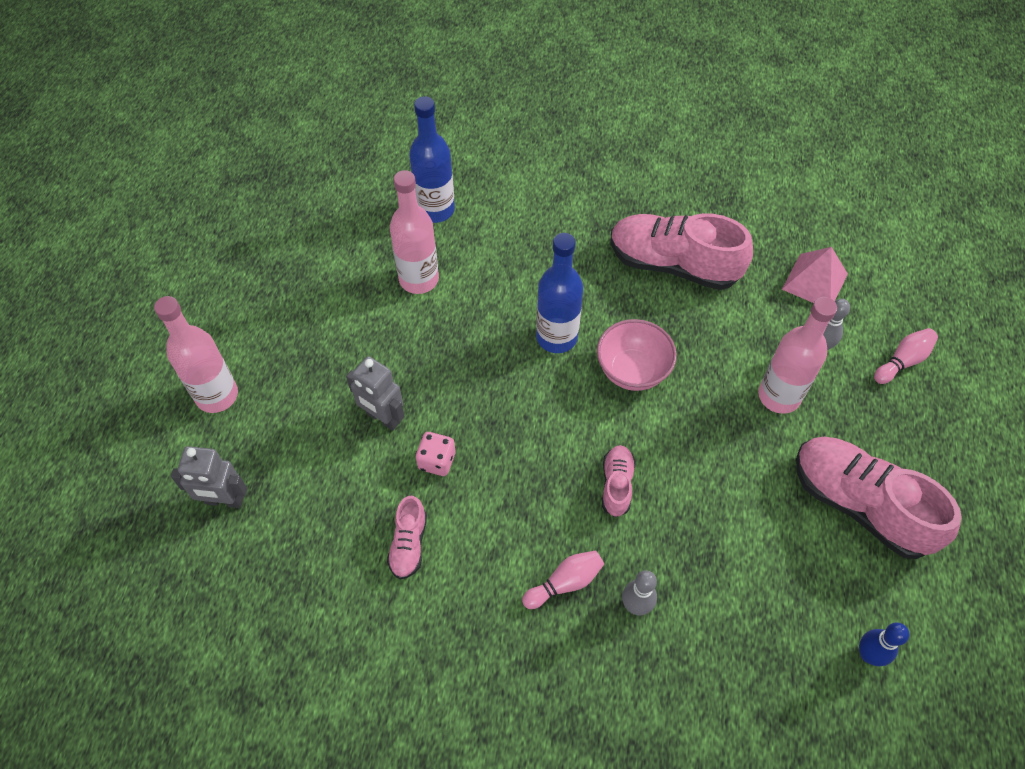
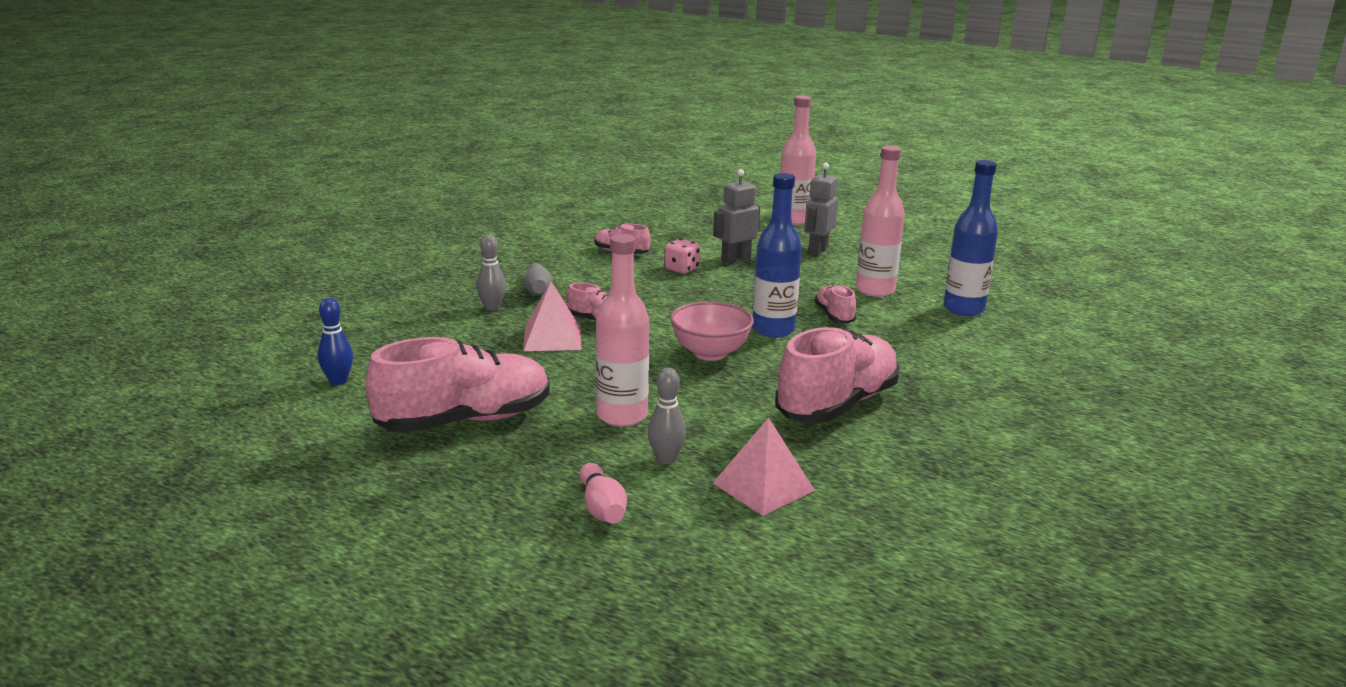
camera: 110 degrees right, 35 degrees down
grey robot [171,446,247,508] -> grey robot moved to [804,163,838,256]
pink bowling pin [522,550,604,609] -> grey bowling pin [524,263,552,295]
none -> pink pyramid [524,282,582,351]
none -> pink shoe [814,285,856,324]

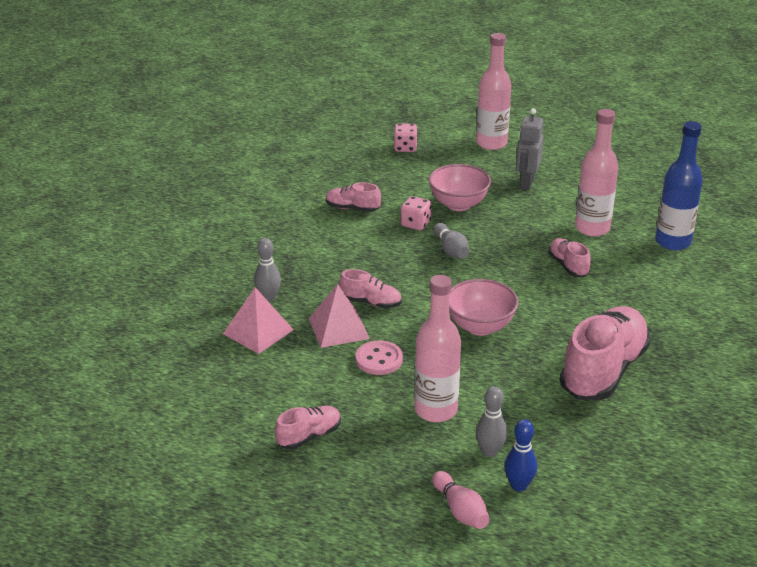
camera: 10 degrees left, 10 degrees up
blue bowling pin [317,298,353,385] -> blue bowling pin moved to [504,419,537,492]
pink shoe [366,337,550,433] -> pink shoe [275,406,341,449], size x0.48
grey bowling pin [524,263,552,295] -> grey bowling pin moved to [433,223,469,258]
grey robot [713,169,760,264] -> pink bowl [429,164,491,211]
pink pyramid [713,418,815,516] -> pink pyramid moved to [223,287,294,354]
blue bottle [752,173,802,338] -> none
none -> pink button [356,340,403,375]
none -> pink dice [394,123,418,152]

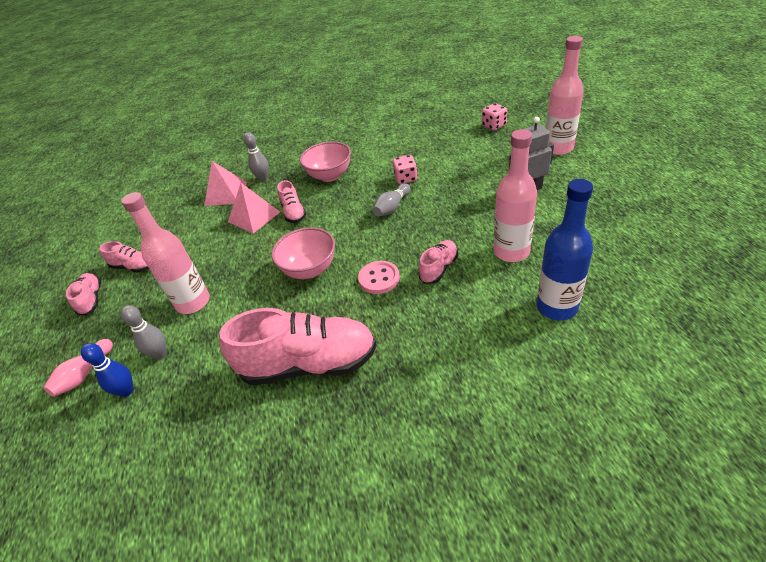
camera: 60 degrees right, 10 degrees up
pink shoe [326,182,381,212] -> pink shoe moved to [66,273,101,315]
pink button [356,340,403,375] -> pink button moved to [358,261,400,294]
pink bowl [429,164,491,211] -> pink bowl moved to [300,141,351,182]

